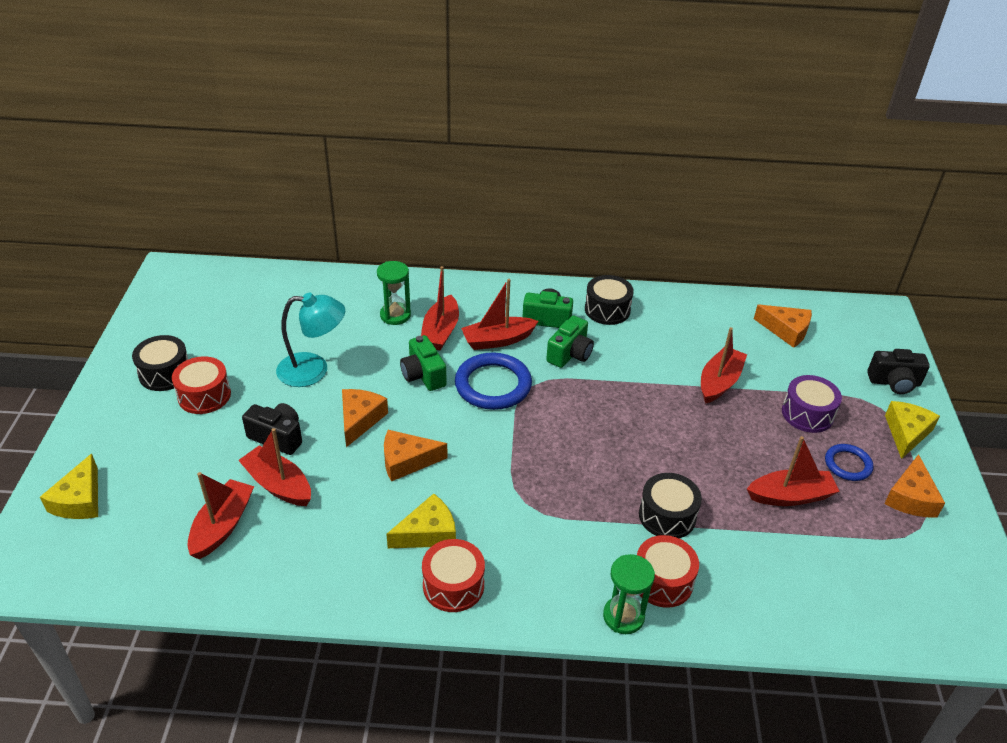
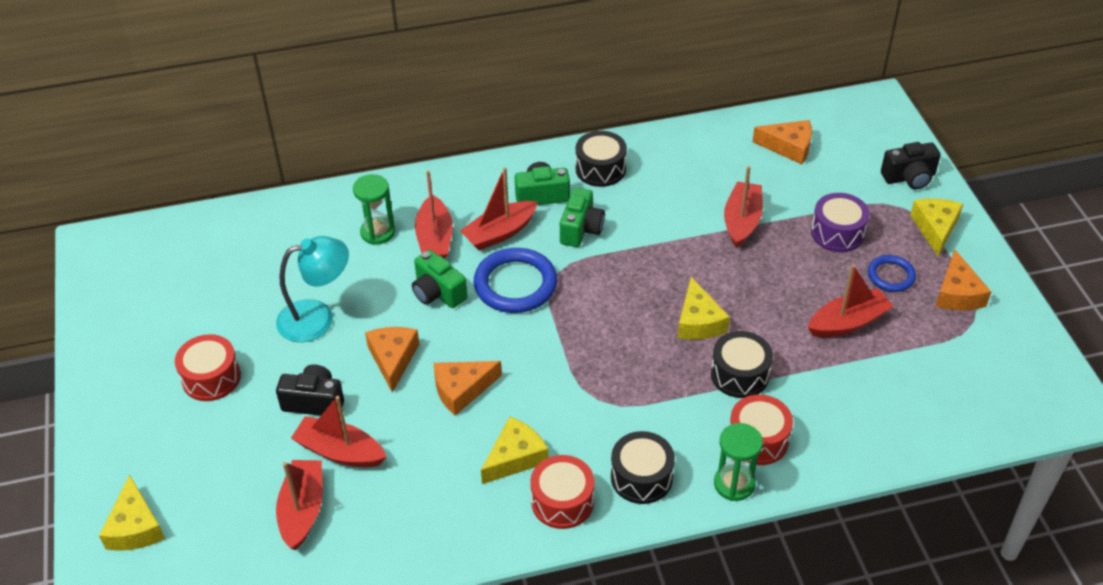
camera: 15 degrees left, 5 degrees up
black drum [132,335,188,391] -> black drum moved to [611,431,675,504]
none -> yellow cheese [678,277,730,339]

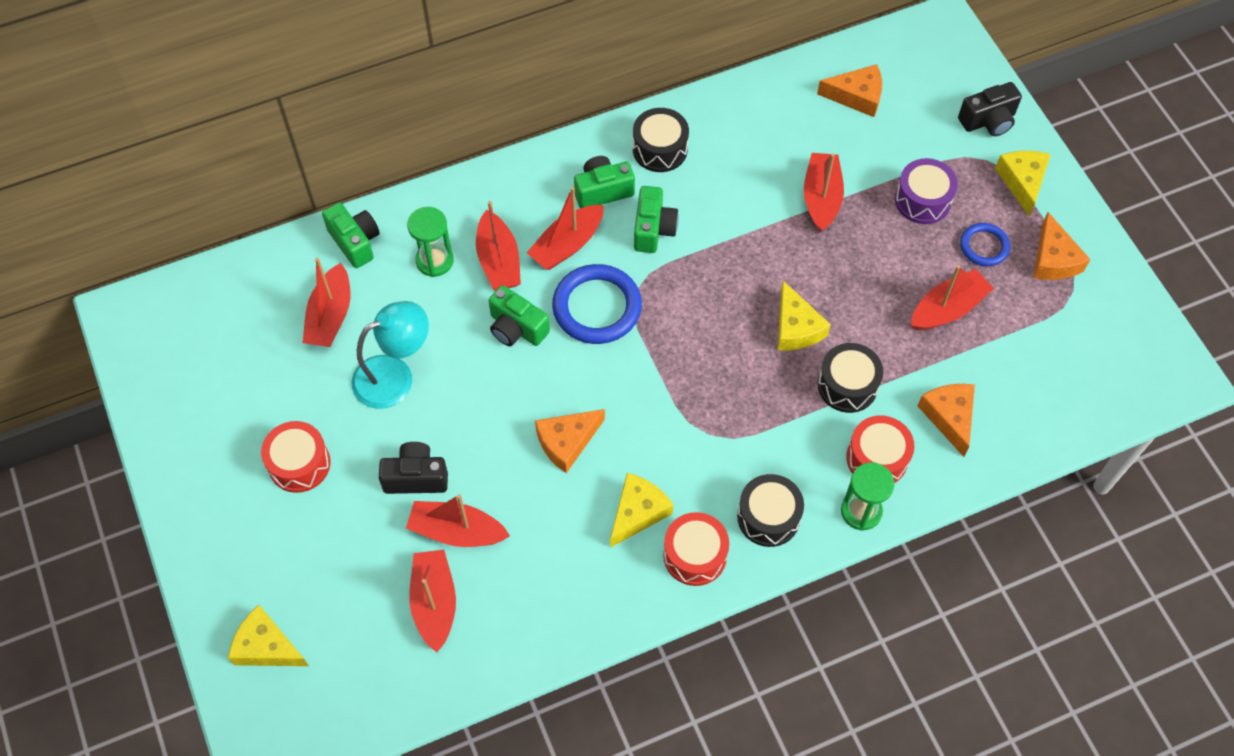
camera: 10 degrees left, 15 degrees up
yellow cheese [99,475,165,551] -> yellow cheese turned 135 degrees clockwise [228,605,309,666]
orange cheese [365,327,419,393] -> orange cheese moved to [918,384,975,457]
none -> red boat [303,258,350,347]
none -> green camera [322,202,380,268]

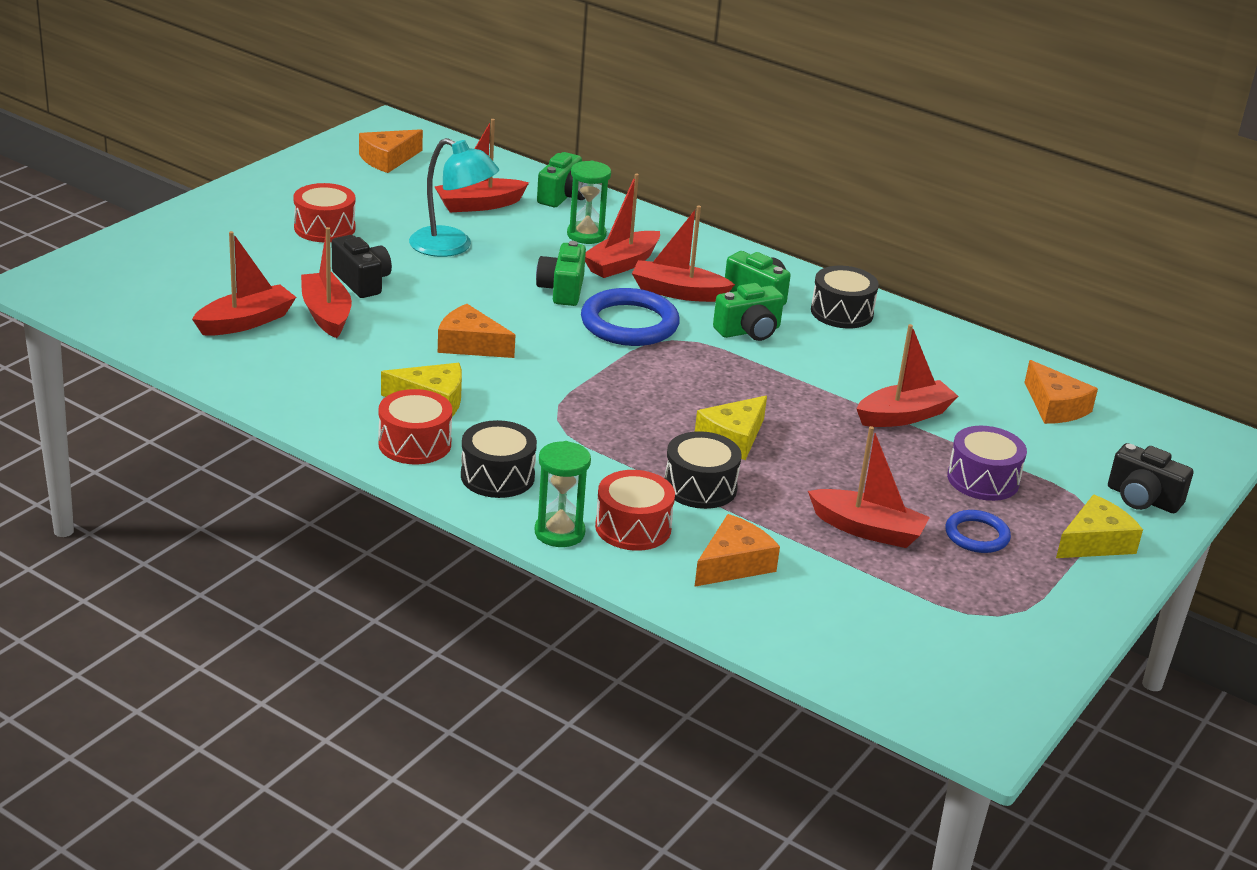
camera: 55 degrees right, 30 degrees down
yellow cheese [228,605,309,666] -> none
orange cheese [1033,212,1090,280] -> orange cheese moved to [359,129,423,173]

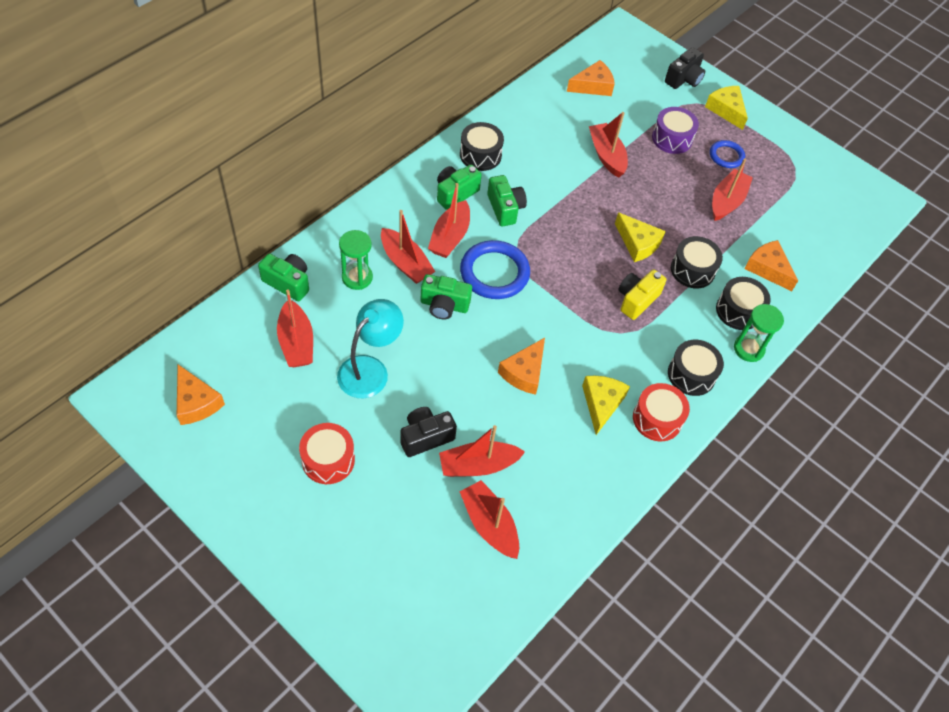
camera: 85 degrees left, 25 degrees up
red drum [595,470,675,551] -> black drum [716,277,771,330]
none -> yellow camera [618,269,667,320]

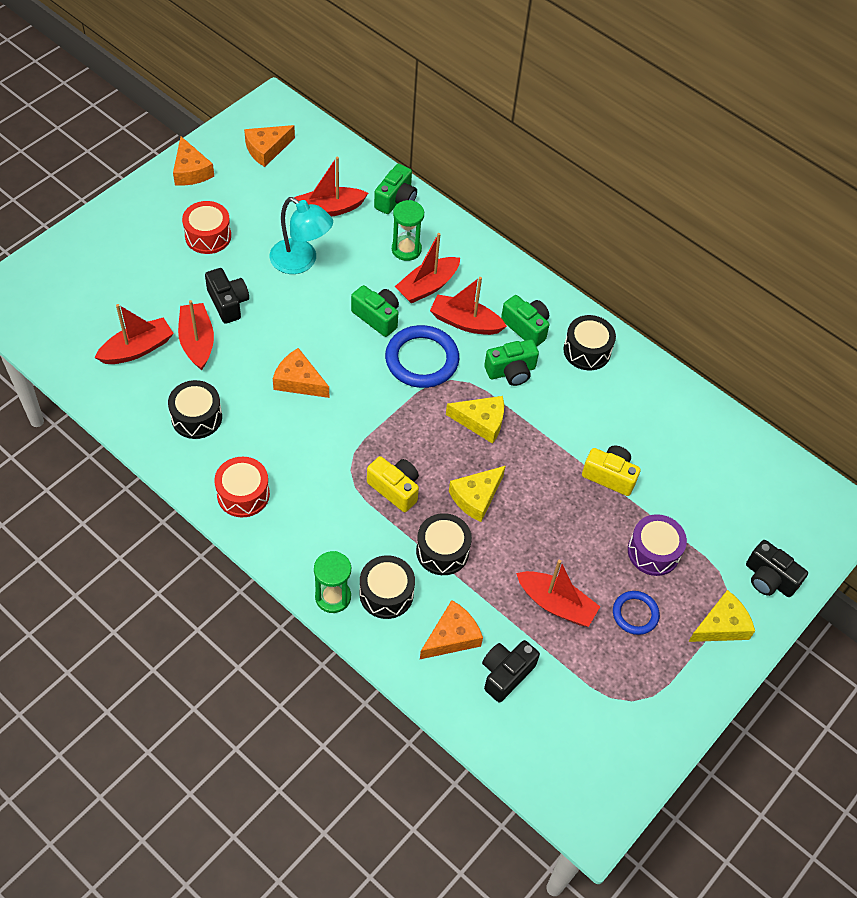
camera: 90 degrees right, 0 degrees up
green camera [421,274,472,319] -> green camera turned 120 degrees clockwise [351,285,399,337]
orange cheese [567,60,615,96] -> orange cheese moved to [173,137,214,186]
yellow cheese [582,376,630,435] -> yellow cheese moved to [446,396,504,444]
red boat [589,112,628,178] -> yellow camera [582,446,641,496]
black drum [668,340,724,396] -> black drum moved to [168,380,222,439]
none -> black camera [482,640,540,702]

